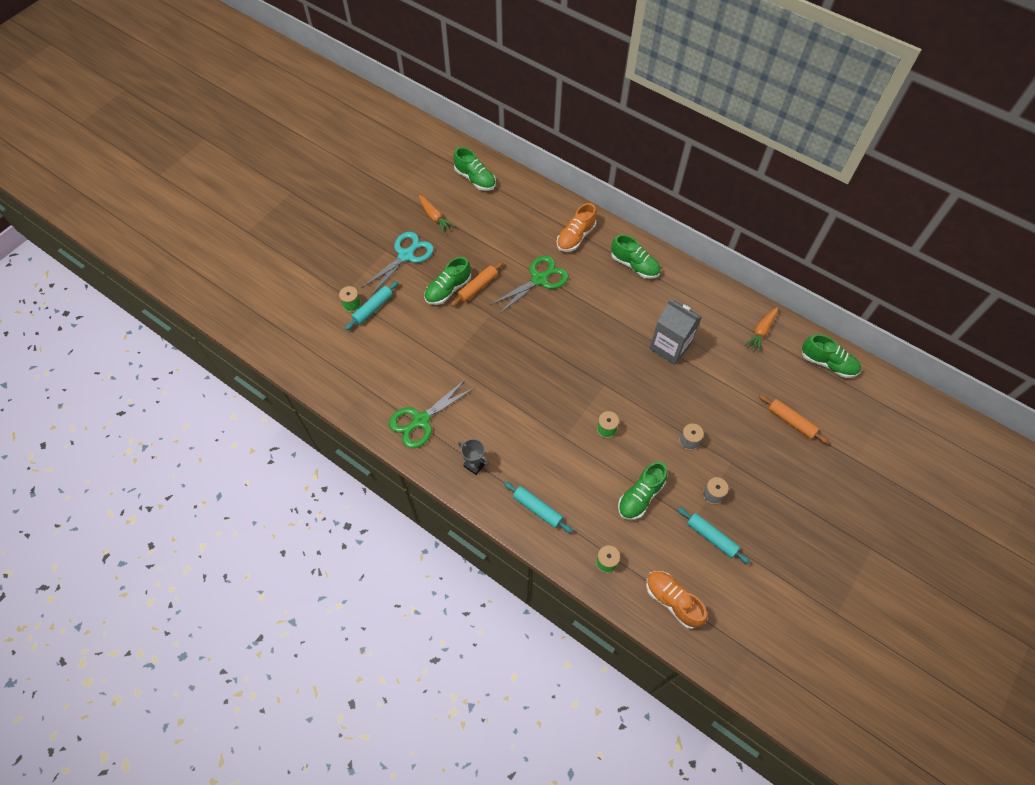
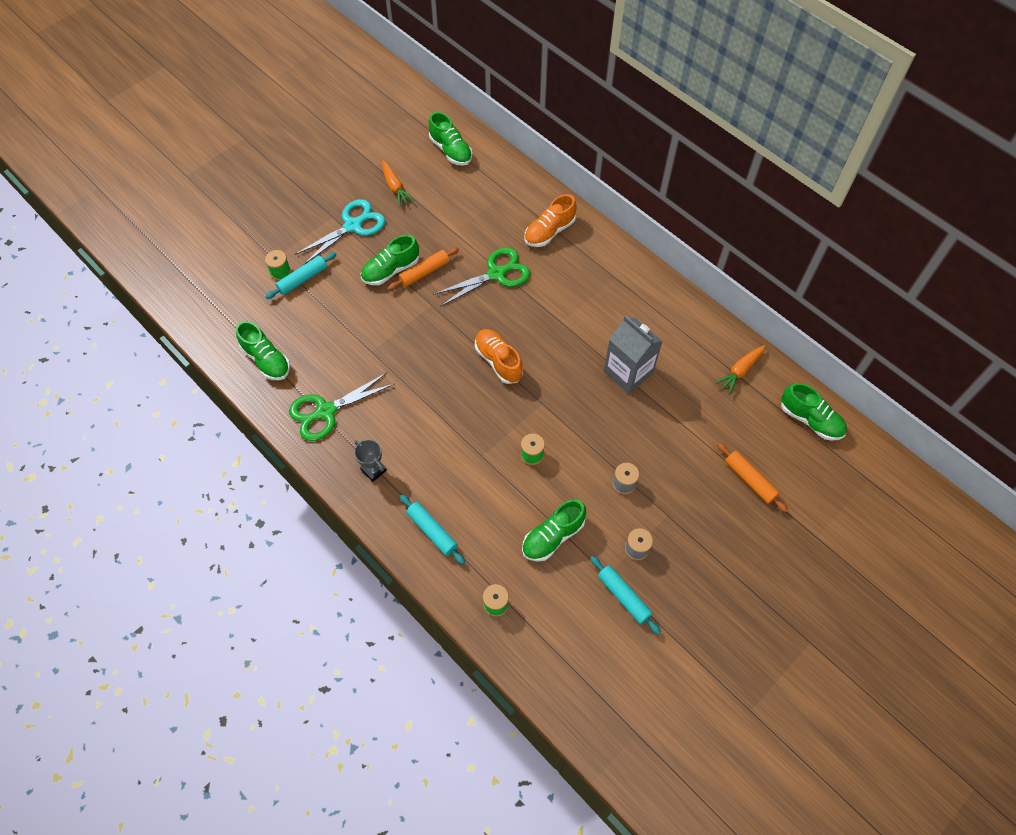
camera: 10 degrees right, 0 degrees up
green shoe [611,234,661,279] -> green shoe moved to [236,321,290,380]
orange shoe [646,571,707,629] -> orange shoe moved to [475,329,523,384]

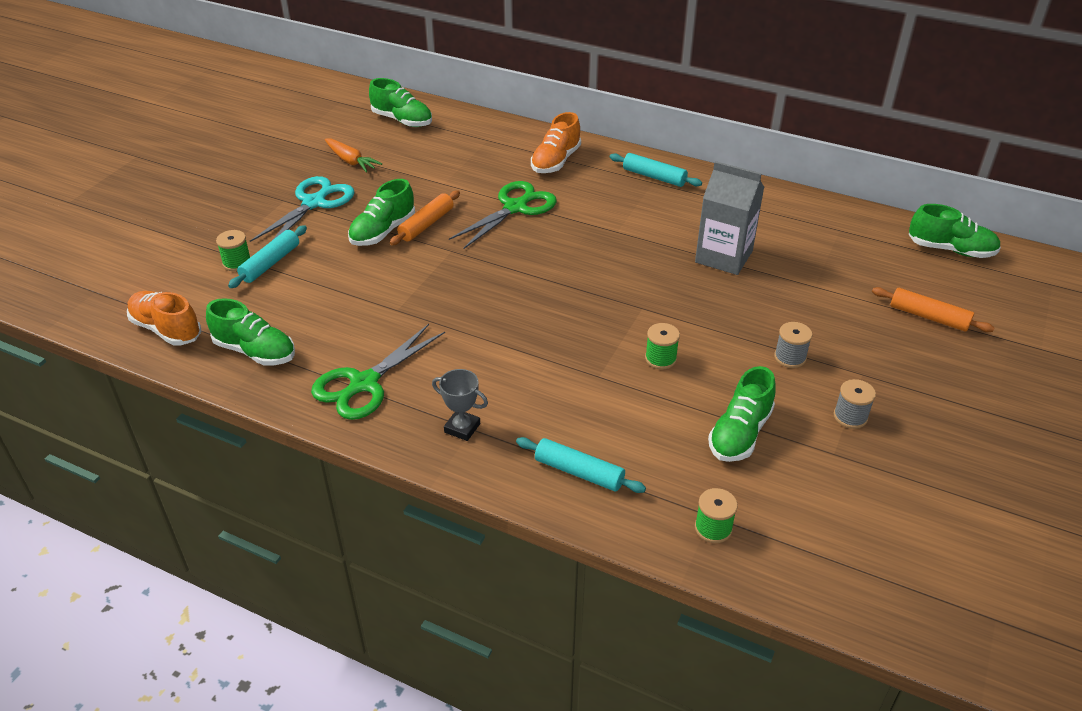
camera: 20 degrees left, 20 degrees down
orange shoe [475,329,523,384] -> orange shoe moved to [127,291,201,346]
turquoise rolling pin [590,556,661,634] -> turquoise rolling pin moved to [610,153,702,187]
orange carrot [715,345,765,395] -> none

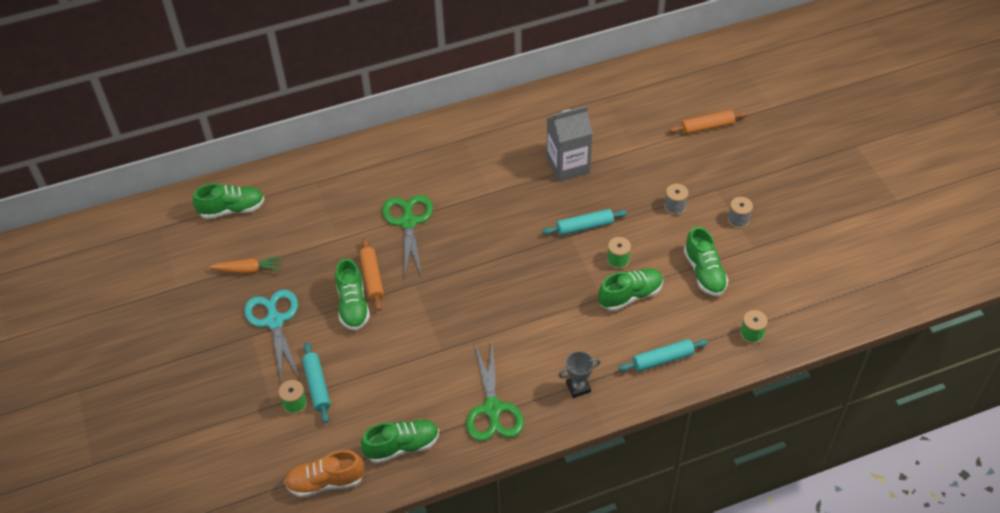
camera: 45 degrees left, 10 degrees up
orange shoe [531,112,581,173] -> none
turquoise rolling pin [610,153,702,187] -> turquoise rolling pin moved to [542,209,627,236]
green shoe [909,204,1001,258] -> green shoe moved to [598,268,663,311]

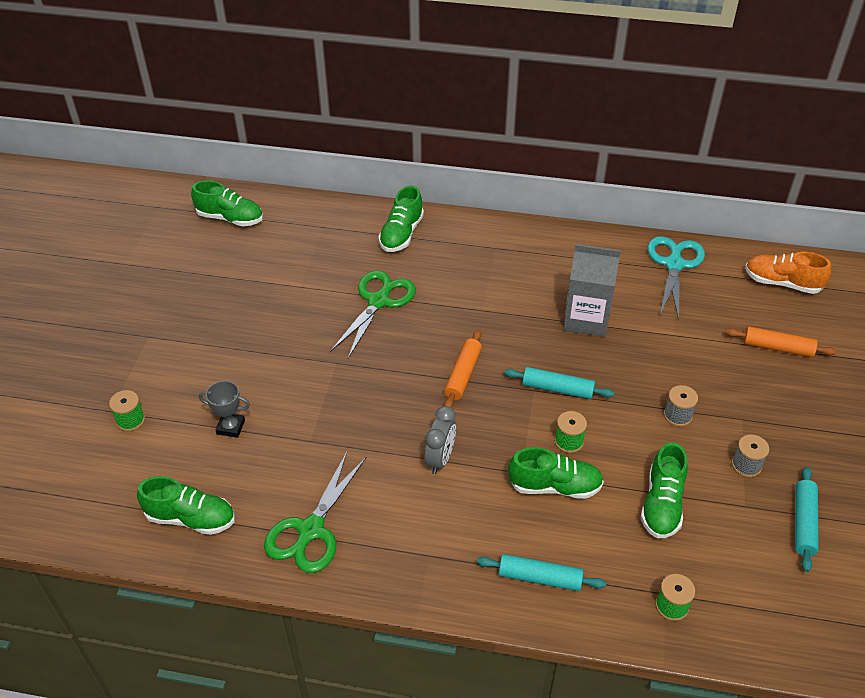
camera: 30 degrees right, 5 degrees down
orange carrot [209,256,281,274] -> none
turquoise scissors [244,289,299,382] -> turquoise scissors moved to [647,236,705,320]
orange shoe [284,450,365,498] -> orange shoe moved to [745,252,832,294]
turquoise rolling pin [302,342,331,423] -> turquoise rolling pin moved to [795,467,819,572]
green shoe [335,258,370,330] -> green shoe moved to [378,186,424,252]
orange rolling pin [360,238,384,311] -> orange rolling pin moved to [444,330,482,408]
grey trophy [558,351,600,398] -> grey trophy moved to [199,381,250,438]
none -> grey clock [424,406,456,474]

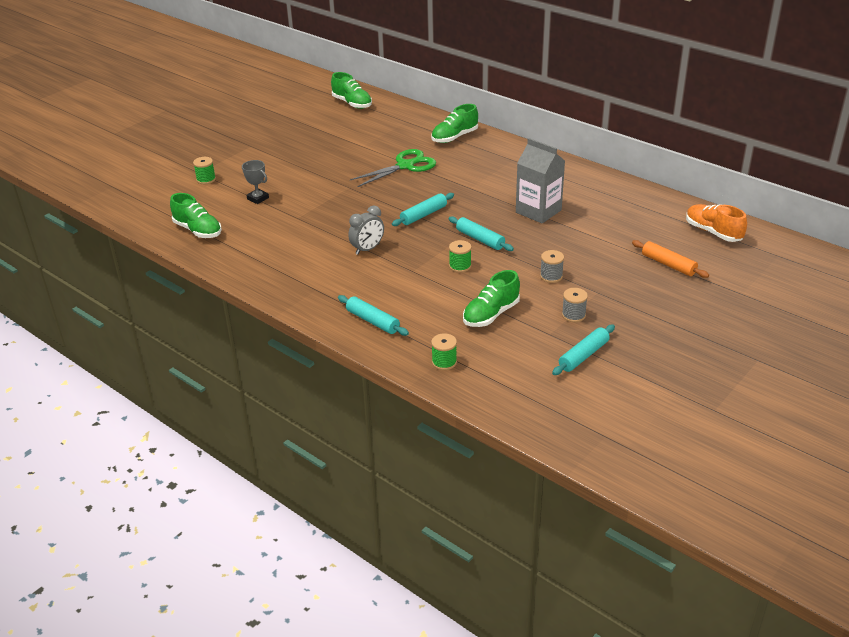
camera: 30 degrees right, 10 degrees down
green scissors [264,452,366,573] -> none
orange rolling pin [444,330,482,408] -> turquoise rolling pin [392,193,454,226]
green shoe [508,447,604,499] -> none
turquoise scissors [647,236,705,320] -> none

